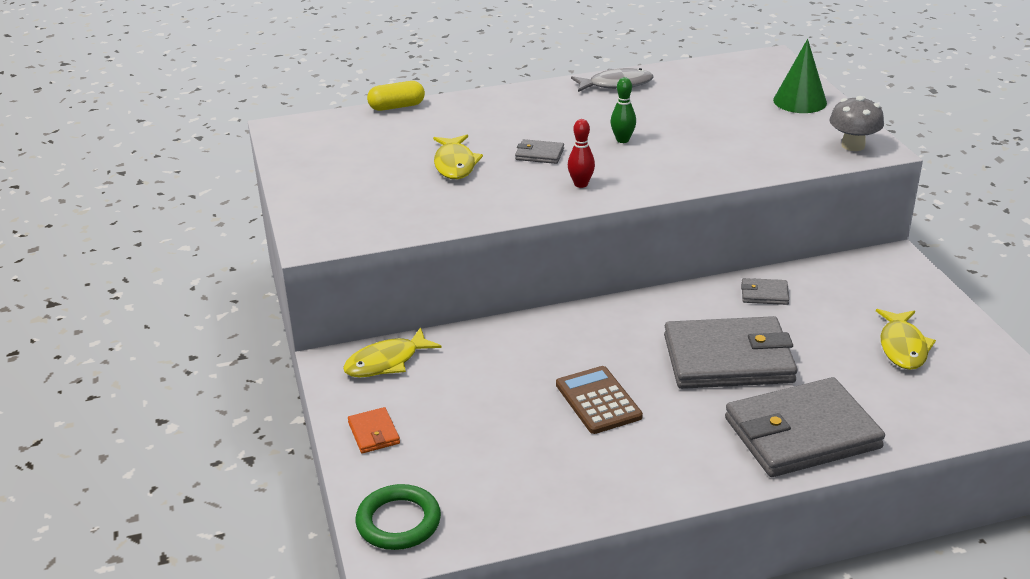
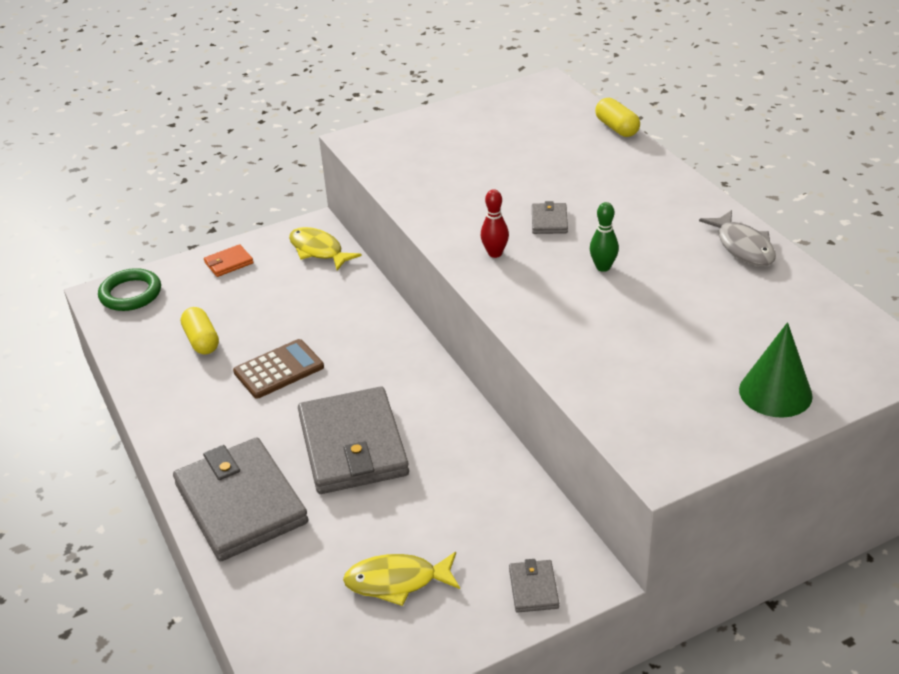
camera: 80 degrees right, 5 degrees up
yellow fish [433,135,483,179] -> none
grey wallet [741,278,789,305] -> grey wallet moved to [509,559,559,613]
grey mushroom [829,96,884,151] -> none
none -> yellow capsule [181,307,219,355]

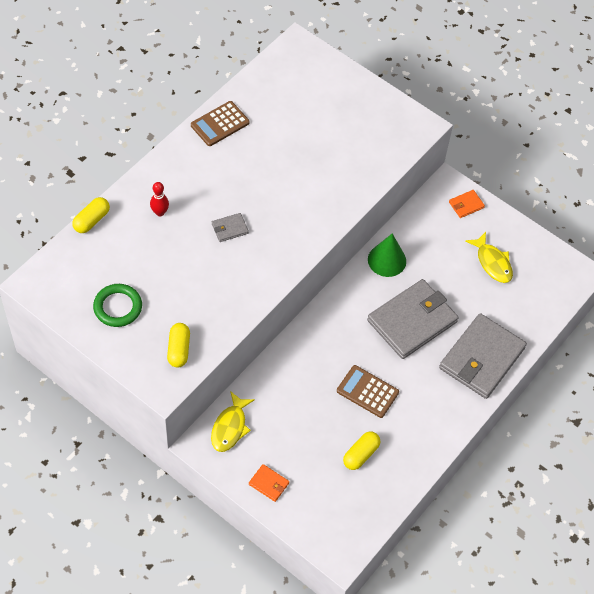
camera: 120 degrees left, 20 degrees up
green ring [98,268,161,311] -> green ring moved to [93,284,142,327]
red bowling pin [481,189,509,258] -> red bowling pin moved to [150,182,169,216]
grey wallet [509,559,559,613] -> orange wallet [449,190,485,218]
green bowling pin [590,202,619,272] -> none
grey fish [699,210,776,266] -> brown calculator [191,101,250,146]
green cone [739,322,813,418] -> green cone moved to [368,233,406,277]
none -> yellow capsule [167,323,190,367]

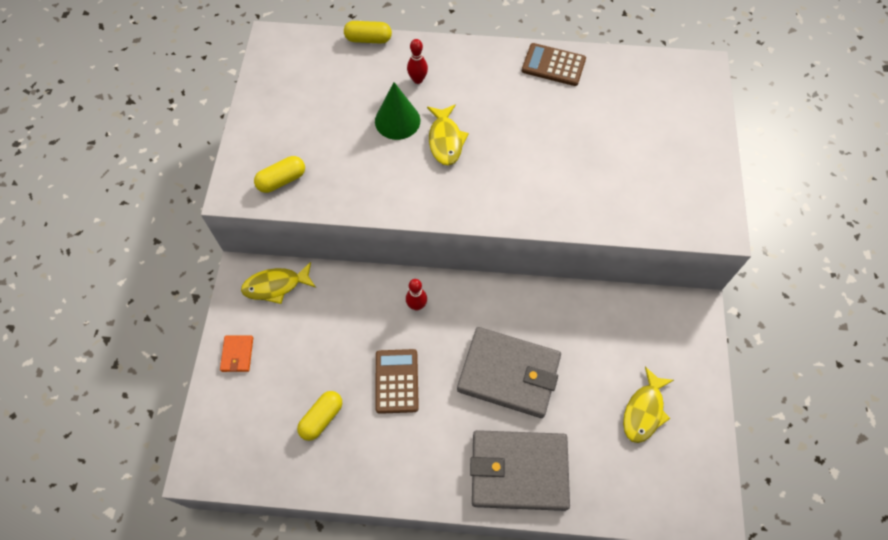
camera: 60 degrees right, 5 degrees up
green ring [93,284,142,327] -> none
grey wallet [212,213,249,242] -> yellow fish [427,104,469,166]
yellow capsule [343,431,380,470] -> yellow capsule turned 60 degrees counterclockwise [297,391,342,441]
green cone [368,233,406,277] -> green cone moved to [375,82,420,140]
orange wallet [449,190,485,218] -> none
none -> red bowling pin [406,279,427,311]

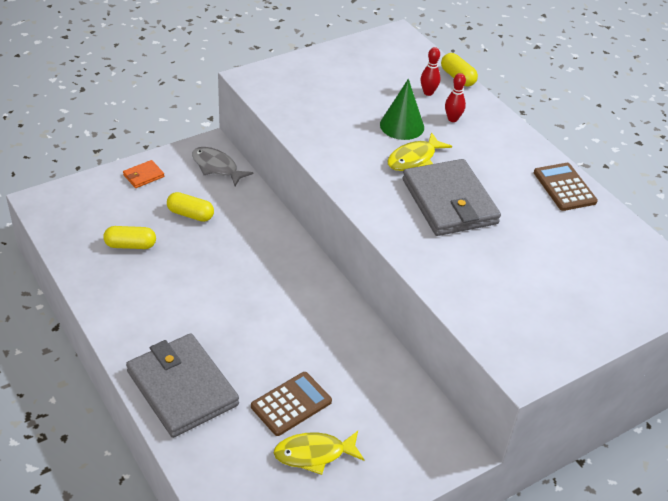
camera: 50 degrees right, 20 degrees down
yellow fish [241,262,316,304] -> grey fish [192,147,253,186]
yellow capsule [254,156,305,193] -> yellow capsule moved to [167,192,214,222]
brown calculator [375,349,419,414] -> brown calculator moved to [251,372,332,436]
red bowling pin [406,279,427,311] -> red bowling pin moved to [421,47,441,96]
grey wallet [457,327,561,418] -> grey wallet moved to [403,159,501,236]

